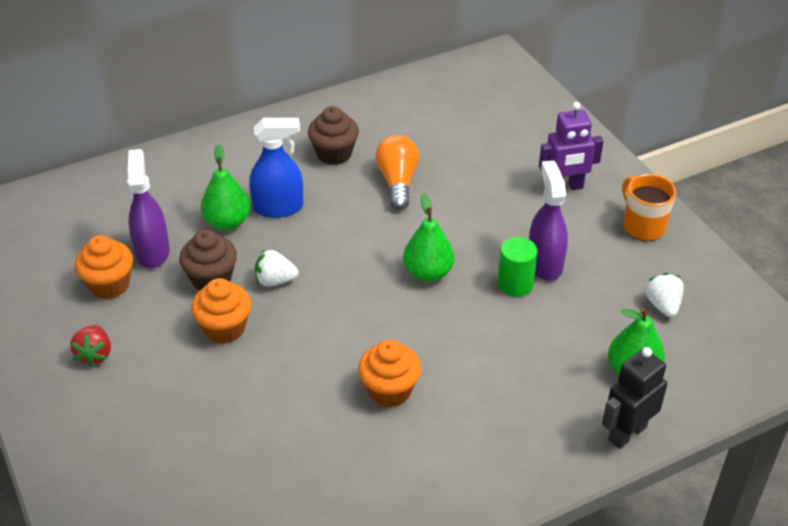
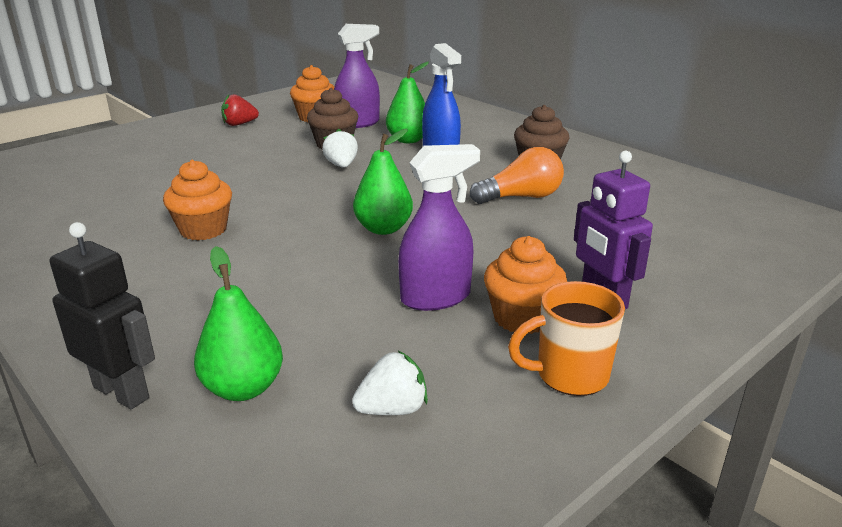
camera: 75 degrees right, 15 degrees down
orange cupcake [191,278,251,344] -> orange cupcake moved to [484,236,567,334]
green cylinder [497,237,538,297] -> none
orange mug [622,174,676,241] -> orange mug turned 150 degrees counterclockwise [508,281,625,396]

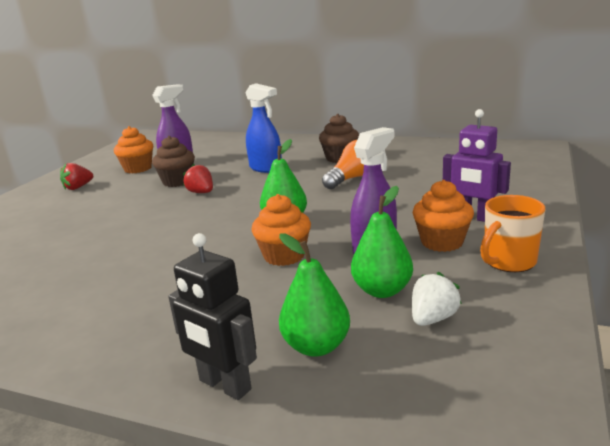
camera: 25 degrees left, 5 degrees down
black robot [50,222,155,409] -> black robot turned 150 degrees counterclockwise [168,233,257,400]
orange cupcake [163,160,232,240] -> orange cupcake moved to [251,194,311,266]
white strawberry [322,129,358,168] -> red strawberry [183,164,213,193]
green pear [386,62,429,143] -> green pear moved to [351,186,413,298]

